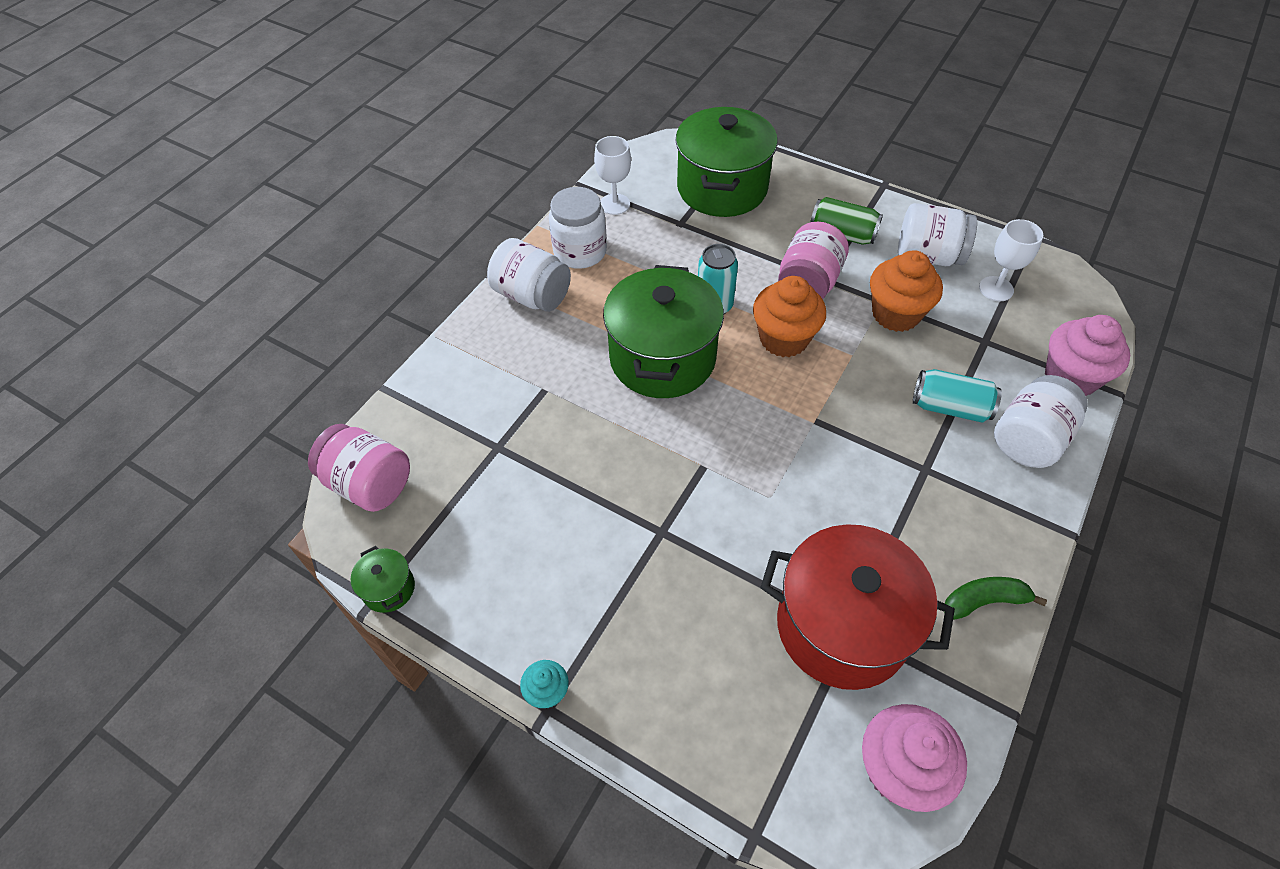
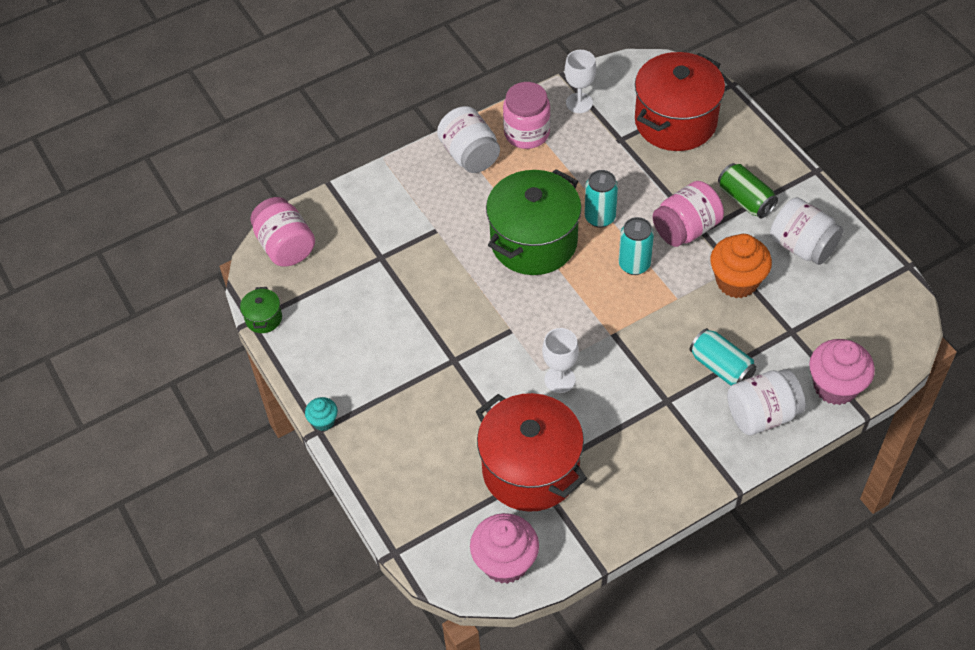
camera: 30 degrees right, 0 degrees up
white jar [549,187,607,269] -> pink jar [503,82,550,149]
green pot [676,107,778,217] -> red pot [635,52,725,151]
orange cupcake [753,276,826,357] -> turquoise can [618,217,654,275]
green banana [944,577,1047,620] -> none
white goblet [979,219,1043,301] -> white goblet moved to [542,328,579,393]

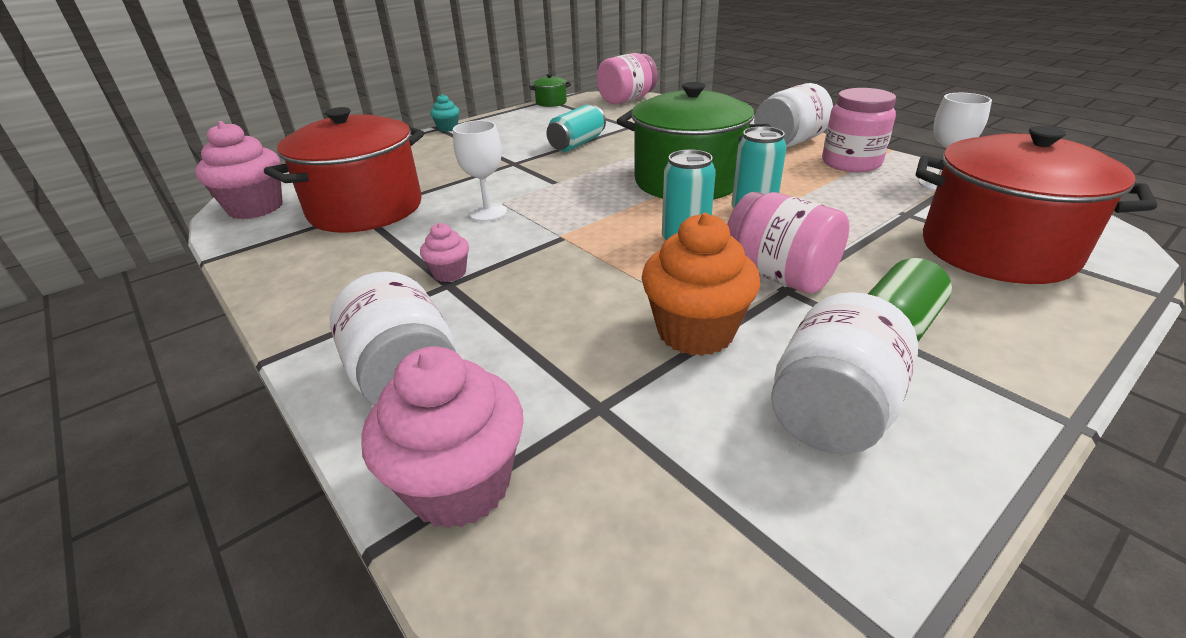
camera: 80 degrees right, 20 degrees down
turquoise can [689,328,757,386] -> turquoise can moved to [546,105,606,152]
none -> pink cupcake [420,223,469,282]

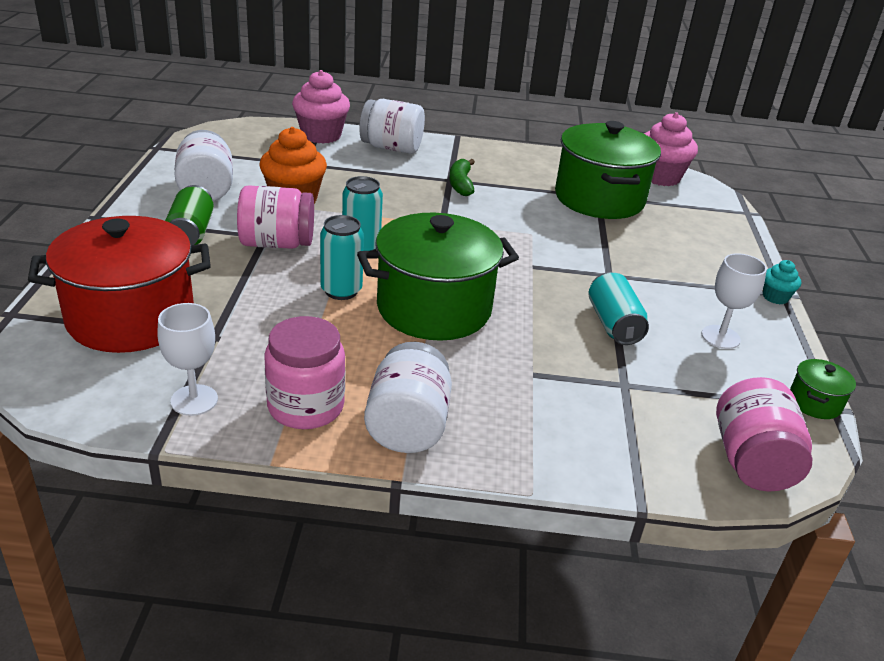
camera: 130 degrees right, 0 degrees up
red pot [264,107,424,233] -> green pot [555,121,661,219]
pink cupcake [420,223,469,282] -> green banana [449,159,475,196]
white goblet [453,120,507,221] -> white goblet moved to [701,253,767,349]

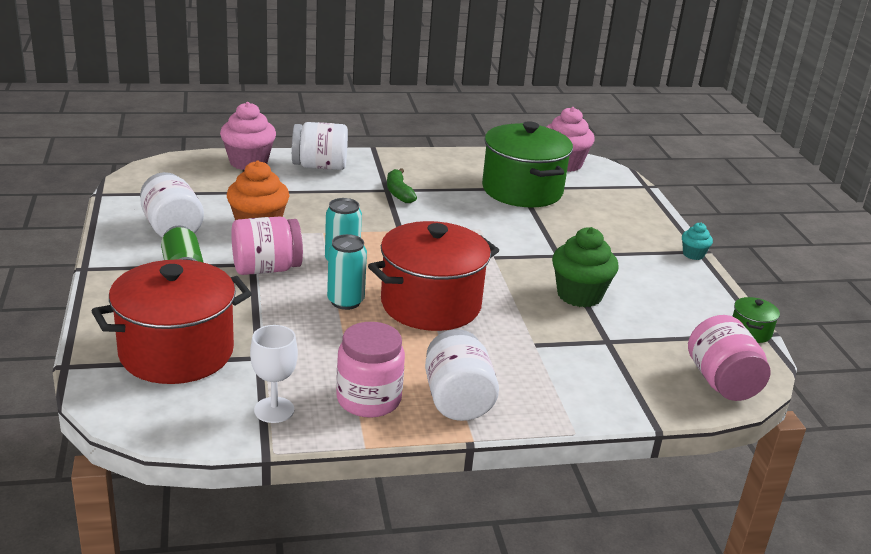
camera: 15 degrees left, 5 degrees down
green pot [357,213,519,341] -> red pot [368,221,499,331]
turquoise can [588,272,649,345] -> green cupcake [552,227,619,307]
white goblet [701,253,767,349] -> none

